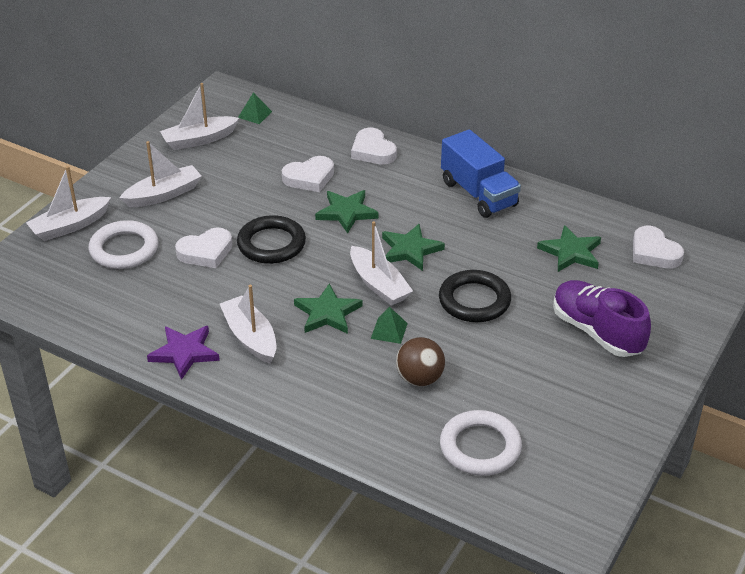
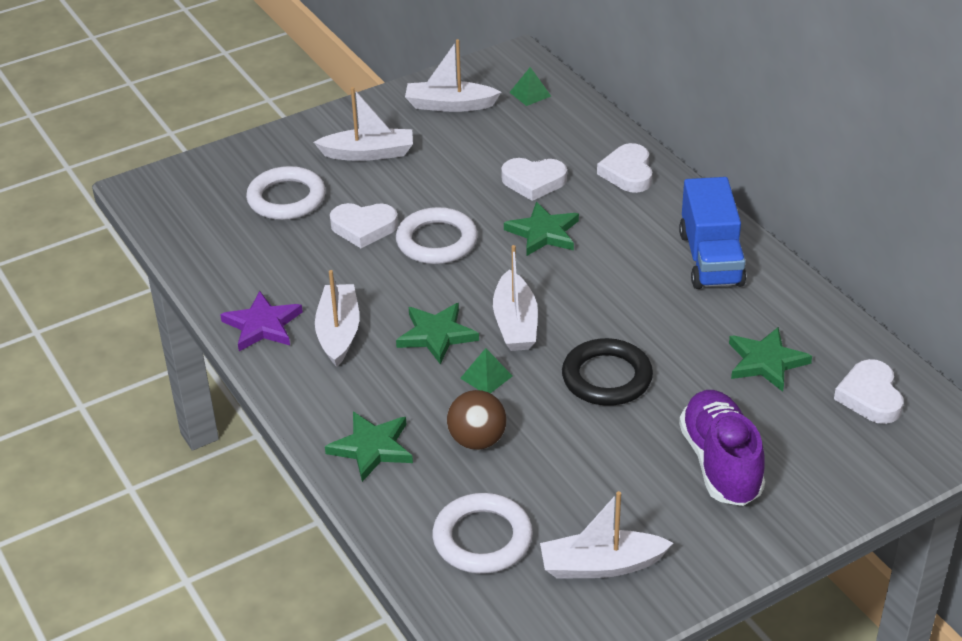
camera: 30 degrees right, 0 degrees up
white boat [26,166,111,241] -> white boat moved to [540,491,673,579]
black ring [237,215,306,264] -> white ring [396,207,478,264]
green star [382,224,445,271] -> green star moved to [325,412,413,482]

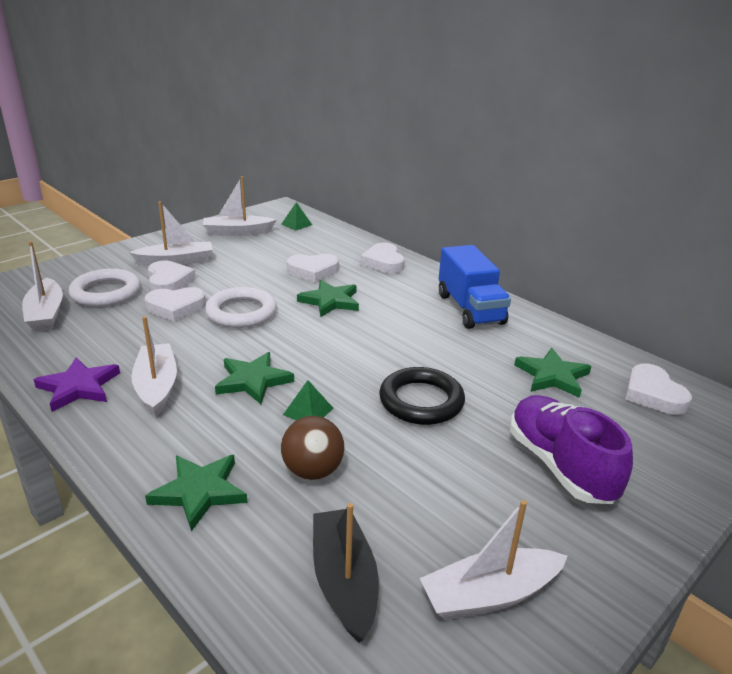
camera: 15 degrees left, 10 degrees down
white ring [432,493,533,574] -> black boat [313,503,379,643]
white boat [493,245,538,351] -> white boat moved to [22,241,63,331]
none -> white heart [148,260,196,291]

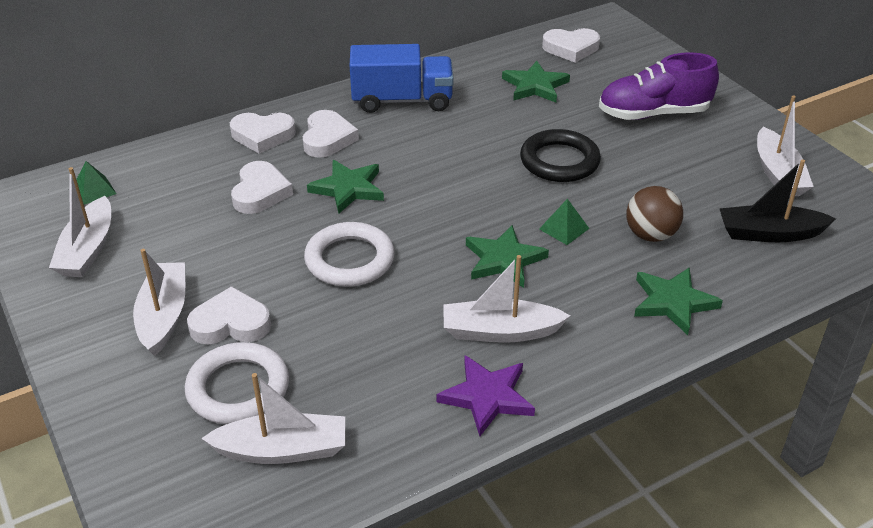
camera: 75 degrees left, 10 degrees up
white heart [145,287,206,322] -> white heart moved to [303,110,359,158]

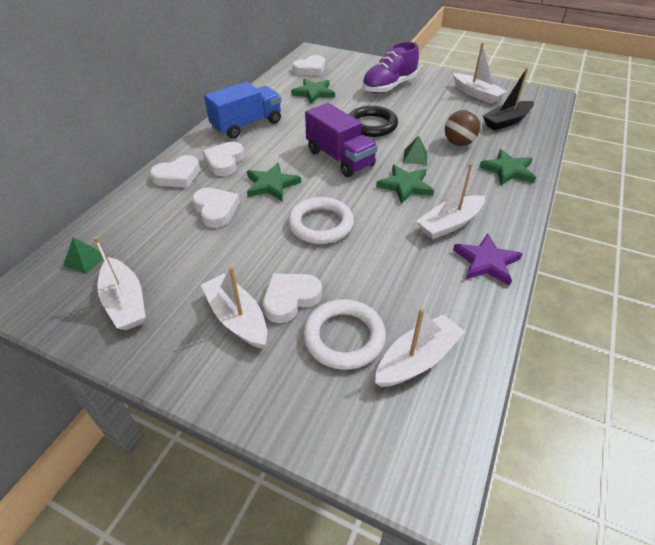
camera: 35 degrees left, 5 degrees up
white heart [303,110,359,158] -> white heart turned 135 degrees counterclockwise [202,142,244,176]
none -> purple truck [305,103,378,177]

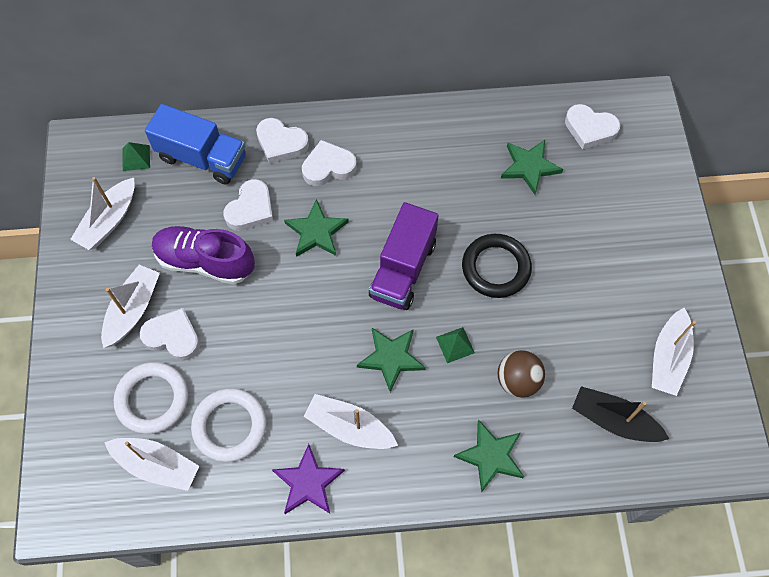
camera: 60 degrees right, 20 degrees up
blue truck [204,82,281,139] -> blue truck moved to [145,104,246,185]
white ring [288,197,354,244] -> white ring moved to [191,388,267,462]
purple shoe [362,42,419,94] -> purple shoe moved to [152,226,255,285]

